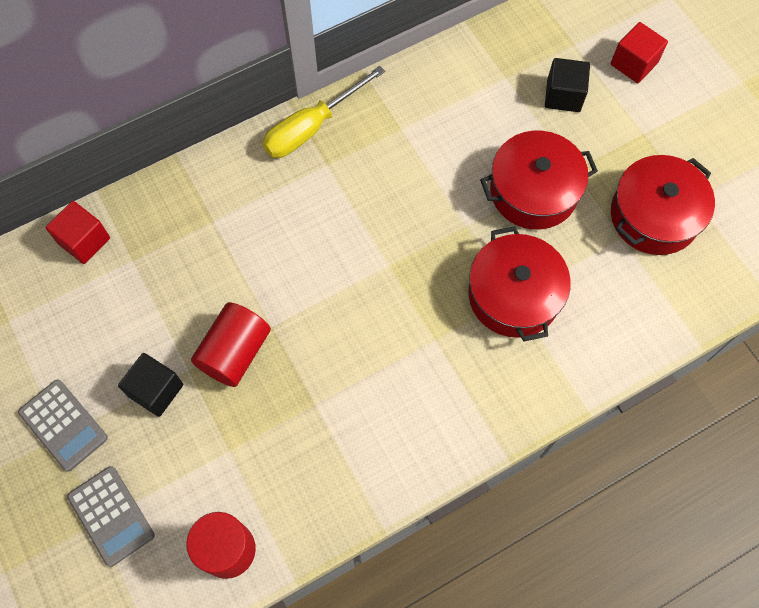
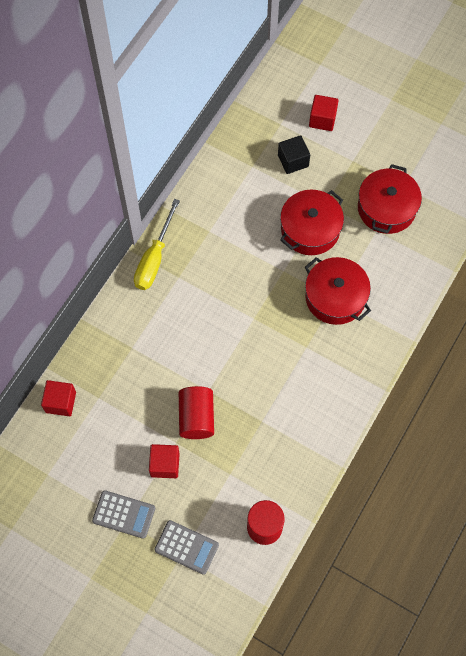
camera: 30 degrees left, 0 degrees up
black cube [118,353,183,417] -> red cube [149,444,180,478]

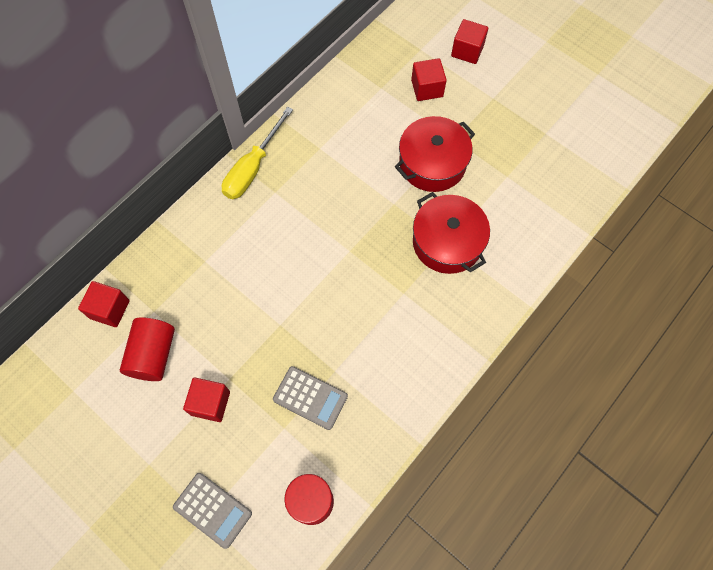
camera: 10 degrees right, 0 degrees up
grey calculator [92,490,155,539] -> grey calculator moved to [273,366,348,430]
red cylinder [179,386,214,439] -> red cylinder moved to [120,317,175,381]
black cube [278,135,310,174] -> red cube [411,58,447,101]
red pot [358,164,422,234] -> none

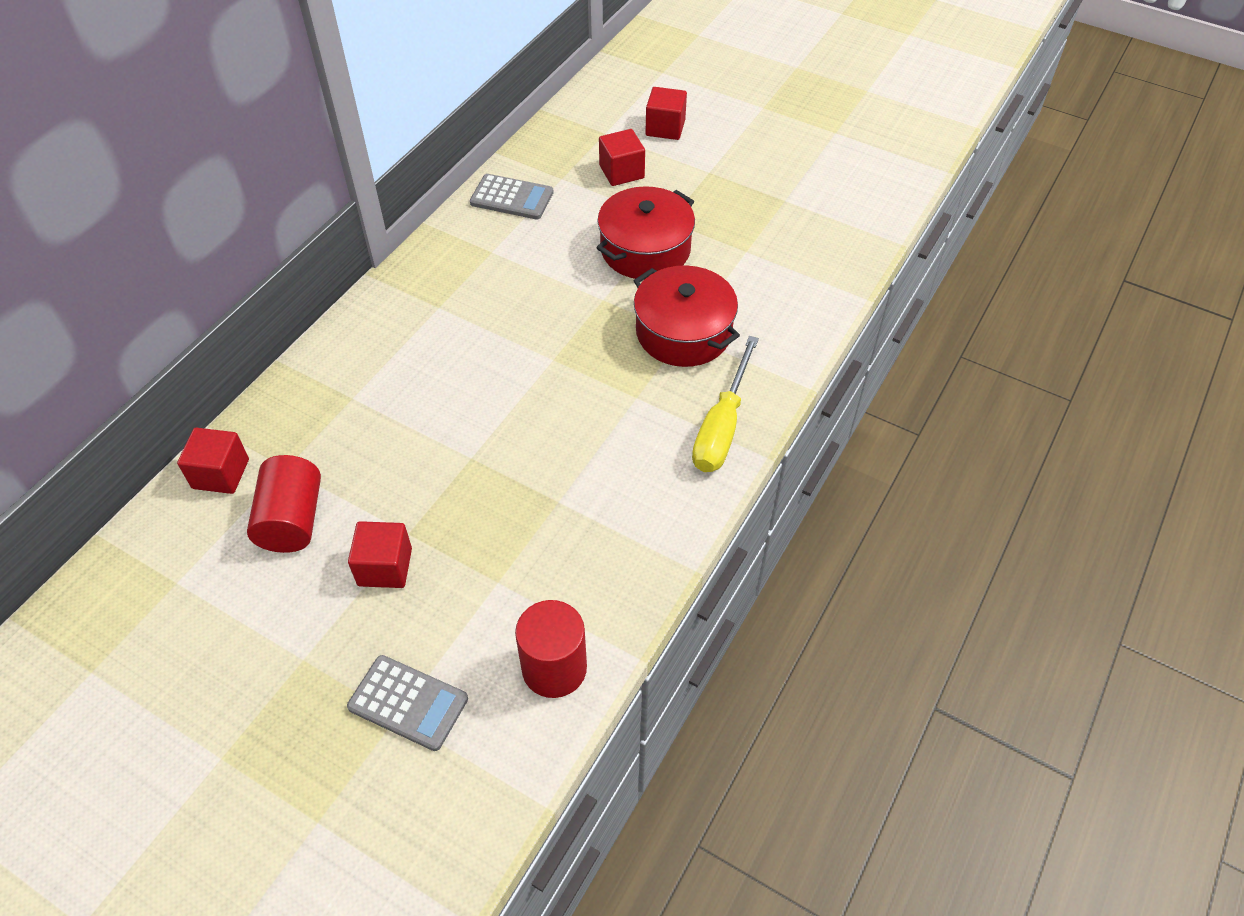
camera: 10 degrees left, 15 degrees down
yellow screwdriver [222,107,293,199] -> yellow screwdriver moved to [692,336,759,472]
grey calculator [273,366,348,430] -> grey calculator moved to [470,174,554,219]

